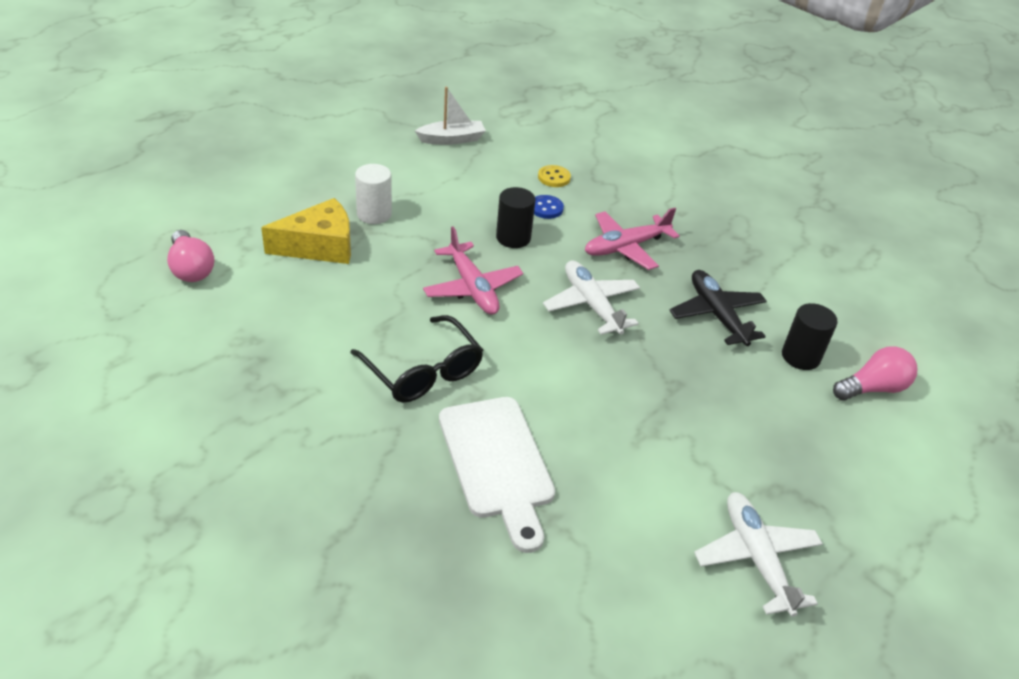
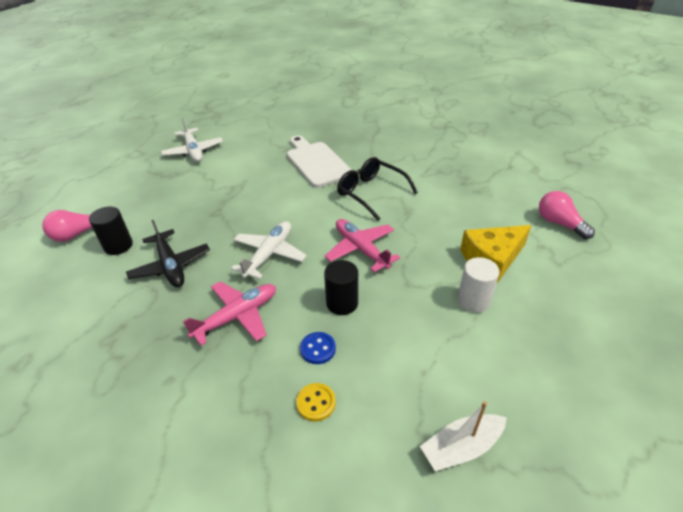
camera: 175 degrees right, 0 degrees up
white plane [543,260,640,335] -> white plane turned 120 degrees counterclockwise [231,221,307,279]

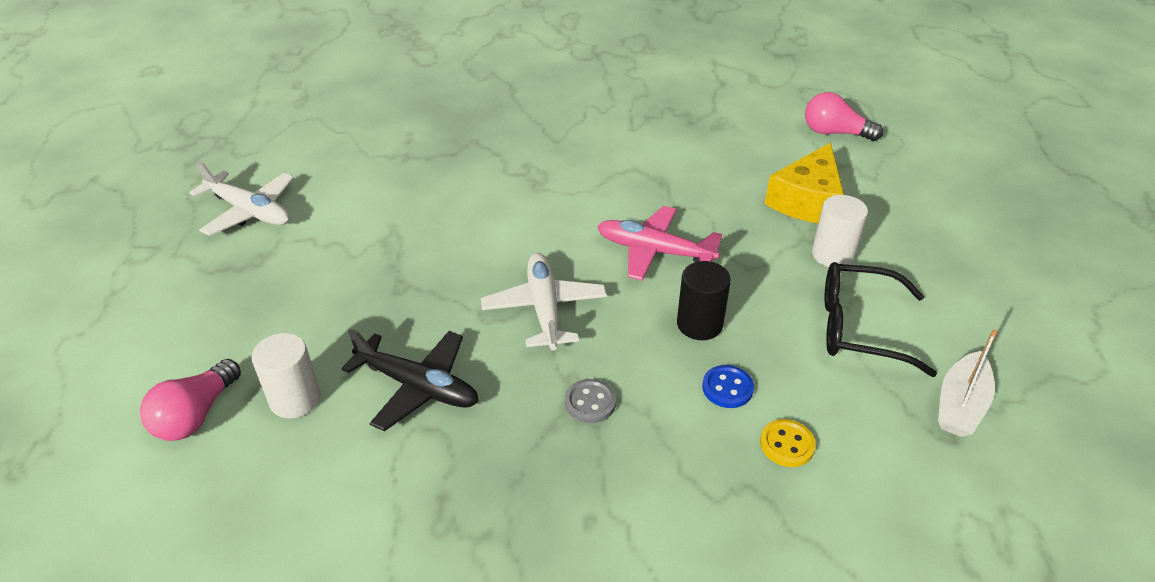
camera: 35 degrees left, 0 degrees up
black cylinder [89,207,133,255] -> white cylinder [252,333,321,419]
pink plane [183,281,276,346] -> grey button [565,379,616,423]
white cutting board [287,136,352,188] -> none
black glasses [337,157,418,221] -> black glasses moved to [824,262,937,377]

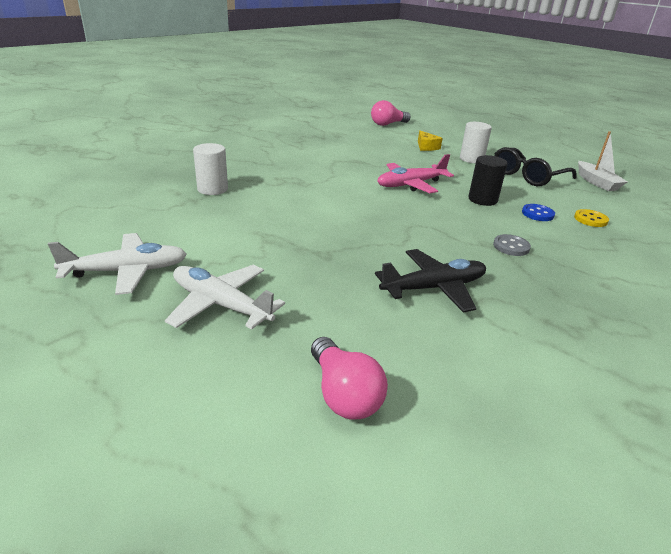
camera: 50 degrees left, 10 degrees down
white cylinder [252,333,321,419] -> white cylinder moved to [193,143,228,195]
white plane [481,253,607,351] -> white plane moved to [165,265,285,329]
yellow cheese [765,143,844,223] -> yellow cheese [418,130,443,151], size x0.54

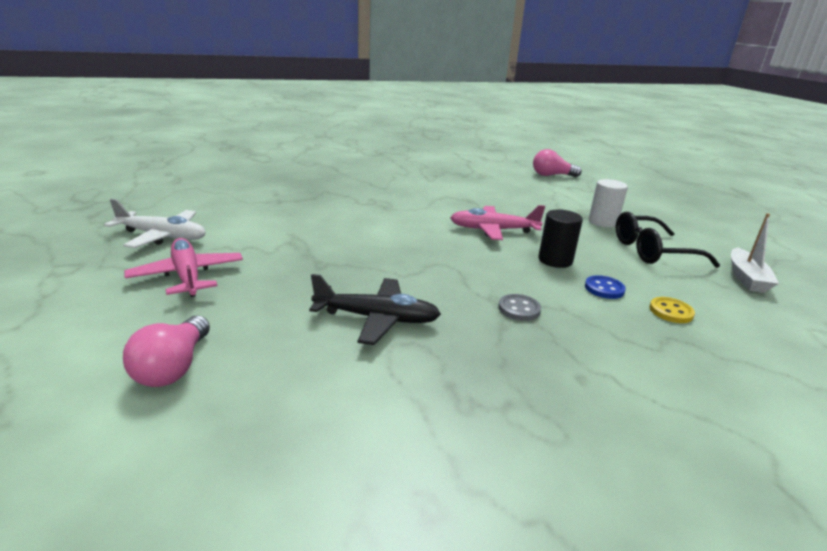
camera: 30 degrees right, 5 degrees down
white plane [165,265,285,329] -> pink plane [124,238,243,297]
white cylinder [193,143,228,195] -> none
yellow cheese [418,130,443,151] -> none

